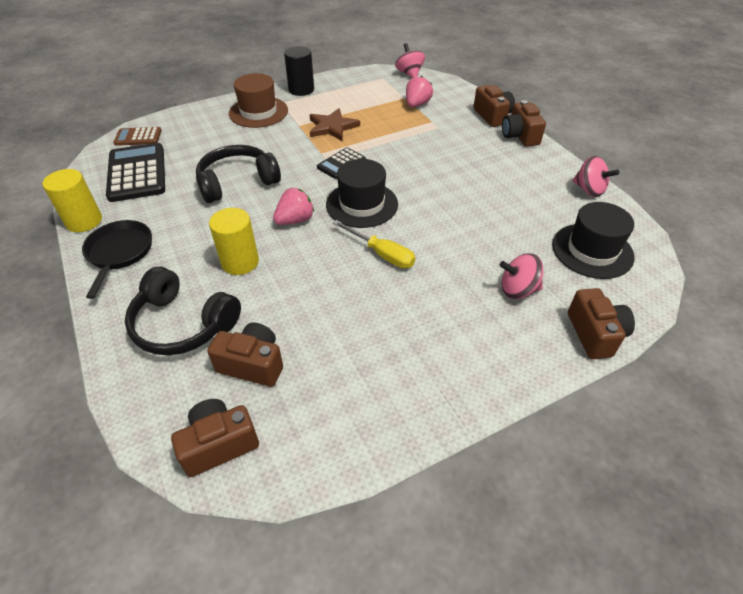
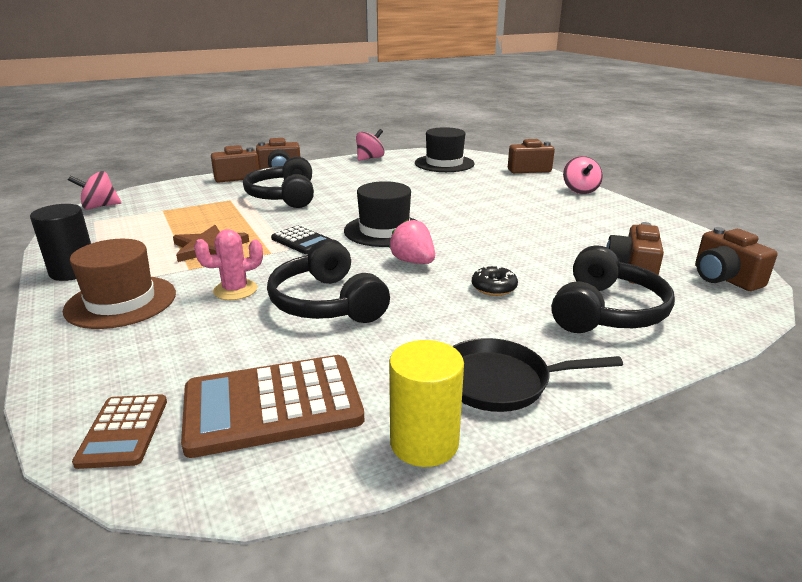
camera: 90 degrees left, 20 degrees down
black calculator [106,143,165,202] -> brown calculator [181,355,364,458]
yellow cylinder [209,208,259,275] -> black donut [472,266,518,296]
yellow screwdriver [333,220,415,268] -> none
pink strawberry [406,76,433,107] -> none
pink spinning top [500,253,543,299] -> pink spinning top moved to [563,156,603,194]
none -> pink cactus [194,229,263,300]
none -> black headphones [243,157,314,208]

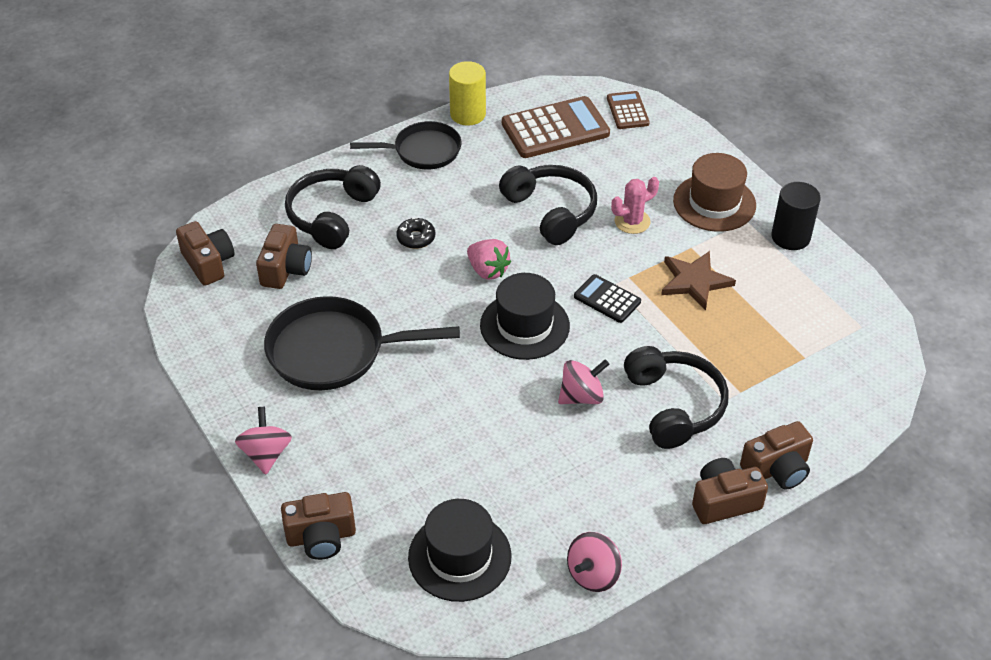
camera: 175 degrees right, 20 degrees up
pink spinning top [68,171,121,209] -> pink spinning top moved to [558,359,610,404]
none -> black pan [264,296,460,390]

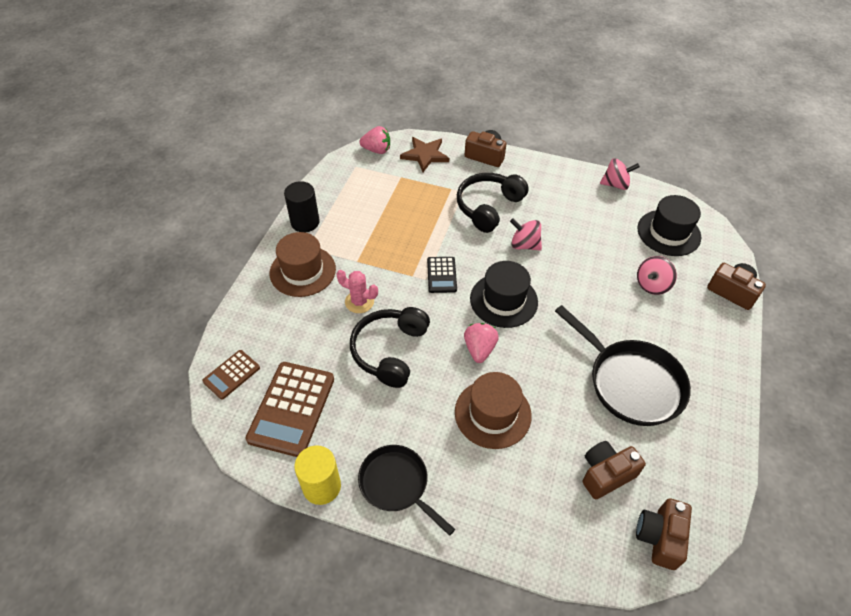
camera: 130 degrees left, 5 degrees up
pink spinning top [235,407,292,475] -> pink spinning top moved to [637,256,677,295]
black headphones [285,165,381,249] -> none
black donut [396,218,435,249] -> brown hat [455,372,532,449]
brown calculator [502,96,610,158] -> brown calculator turned 105 degrees counterclockwise [246,362,334,457]
brown star [661,251,736,311] -> brown star moved to [400,137,449,172]
brown camera [692,458,768,524] -> none
none -> pink strawberry [359,126,390,154]

